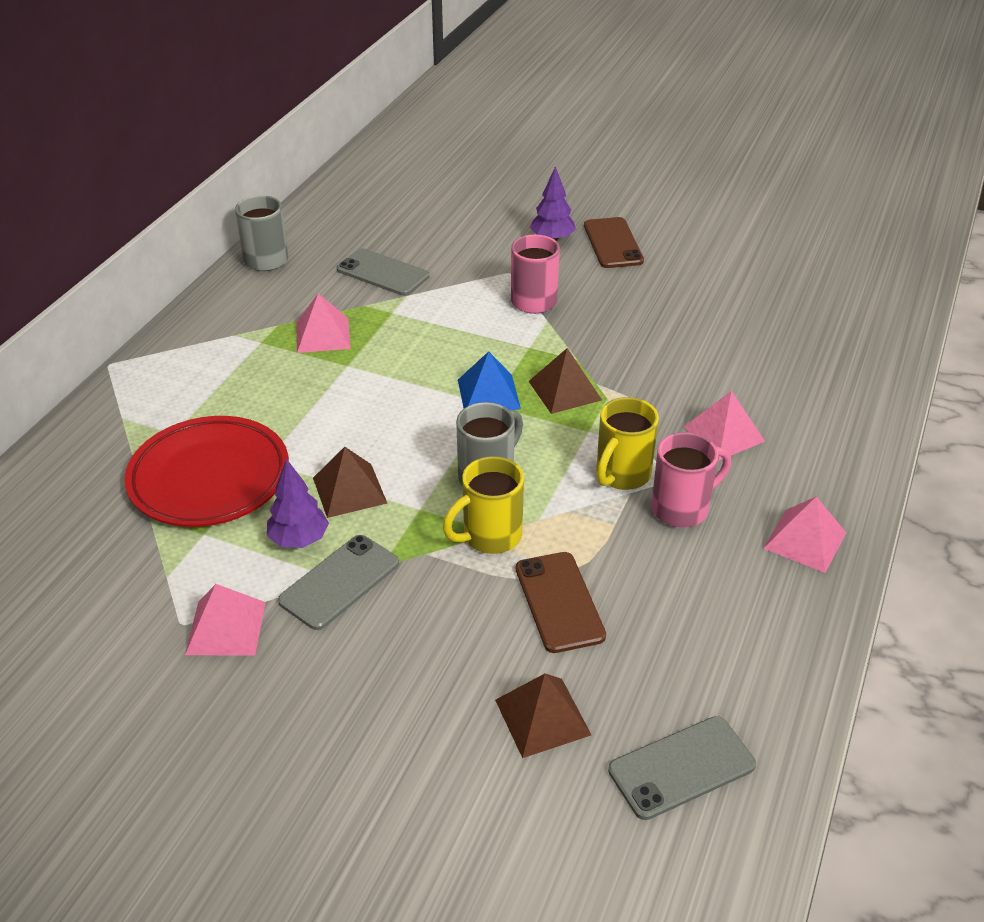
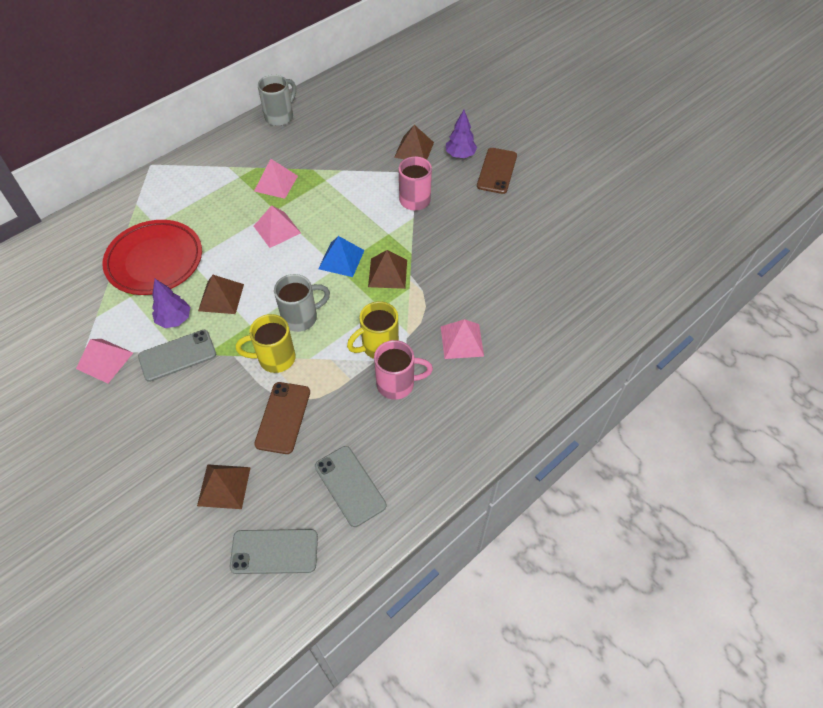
camera: 25 degrees right, 15 degrees up
grey phone [337,248,429,296] -> grey phone moved to [315,446,386,527]
pink pyramid [763,496,846,573] -> pink pyramid moved to [254,205,301,248]
none -> brown pyramid [394,125,434,160]

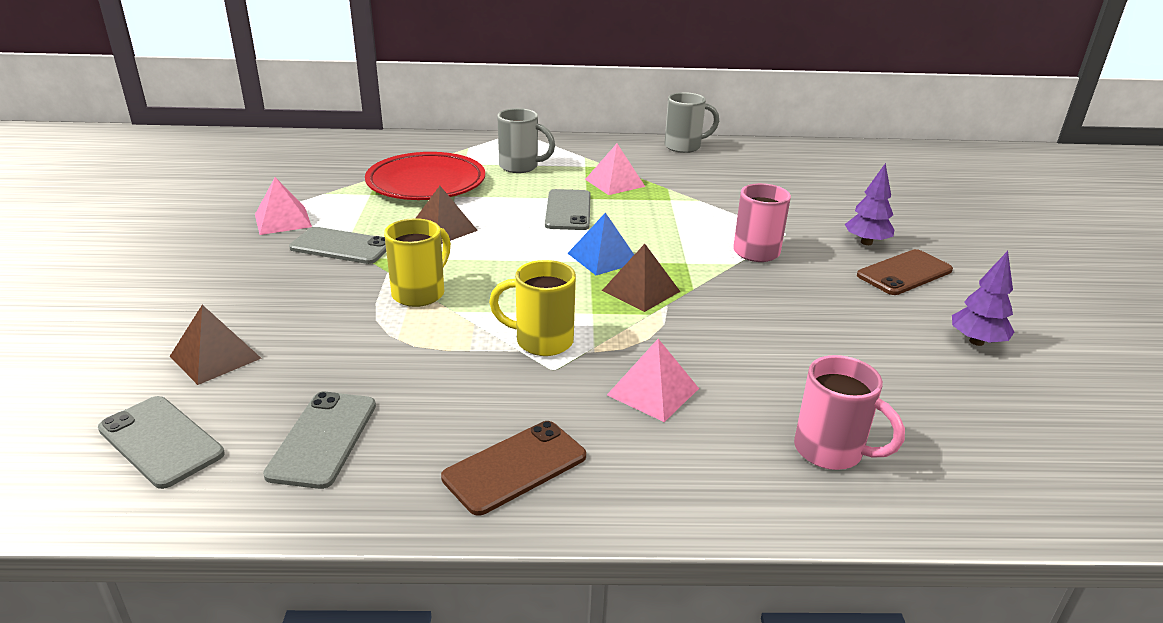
camera: 40 degrees right, 25 degrees down
purple tree [152,279,190,328] -> purple tree moved to [952,251,1014,346]
yellow mug [236,314,296,373] -> yellow mug turned 90 degrees clockwise [384,218,451,307]
pink pyramid [254,205,301,248] -> grey phone [545,189,591,230]
brown phone [254,382,310,454] -> brown phone moved to [441,421,586,516]
grey mug [274,274,330,332] -> grey mug moved to [497,108,555,173]
pink mug [374,340,433,400] -> pink mug moved to [794,355,905,470]
brown pyramid [394,125,434,160] -> none

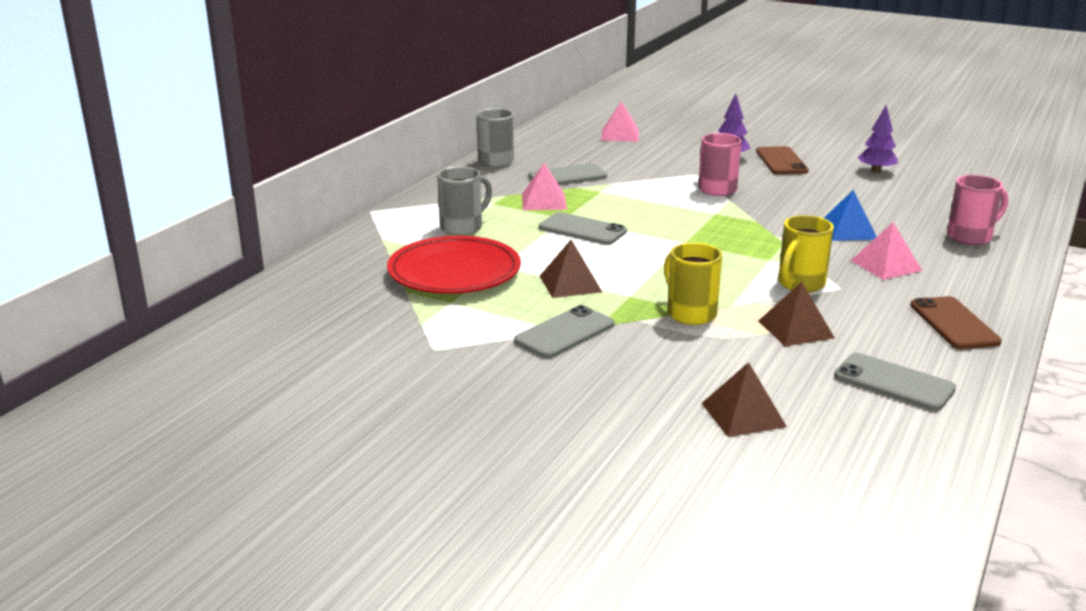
camera: 60 degrees left, 5 degrees down
grey phone [98,396,225,489] -> grey phone moved to [529,163,607,185]
pink pyramid [255,177,312,235] -> pink pyramid moved to [601,101,639,142]
blue pyramid [568,212,634,275] -> blue pyramid moved to [824,190,877,241]
brown pyramid [602,244,680,312] -> brown pyramid moved to [759,282,835,346]

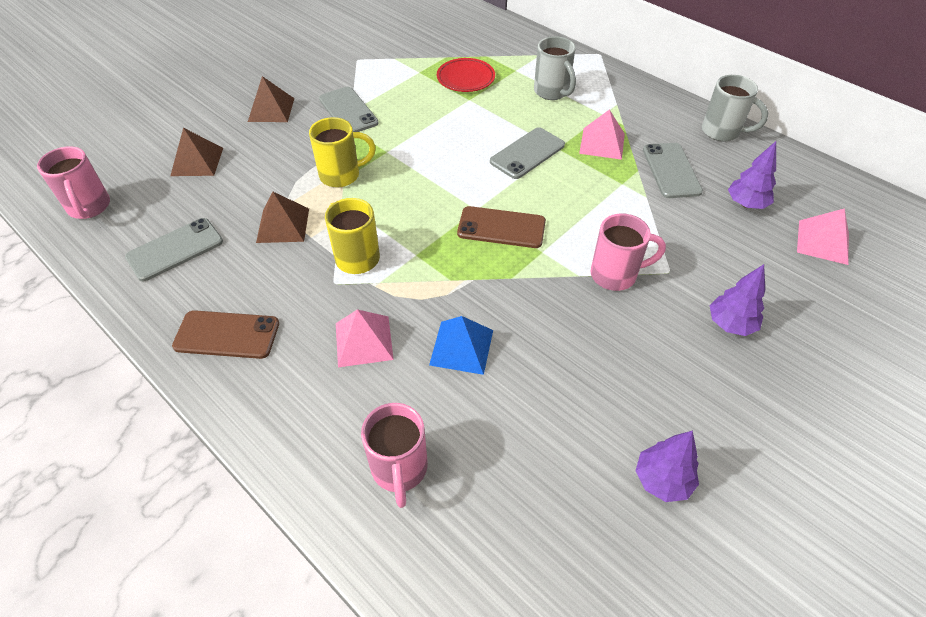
camera: 105 degrees right, 25 degrees up
red plate [387,236,521,294] -> red plate [437,58,495,92], size x0.59
brown pyramid [540,240,602,298] -> brown pyramid moved to [248,76,295,122]
brown phone [756,146,809,174] -> brown phone moved to [457,206,546,248]
none -> pink mug [37,146,110,219]
none -> purple tree [728,141,776,209]

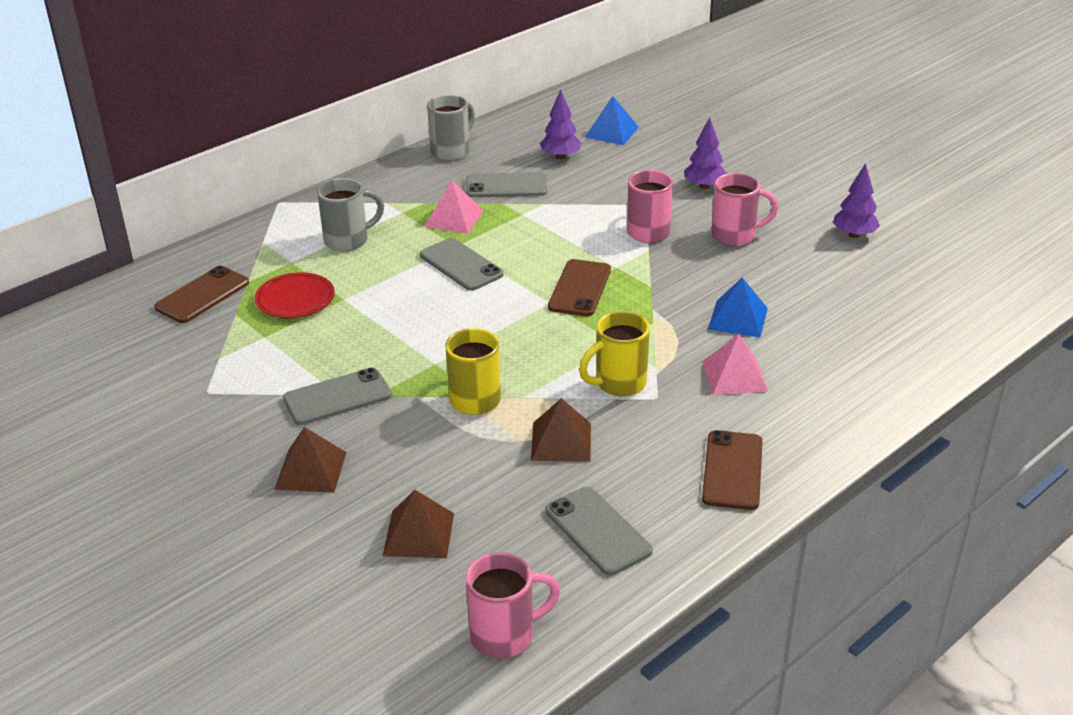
camera: 85 degrees left, 15 degrees down
pink mug [361,403,427,508] -> pink mug moved to [711,173,778,246]
pink pyramid [797,208,849,265] -> blue pyramid [585,96,639,145]
none -> brown phone [154,266,249,323]

